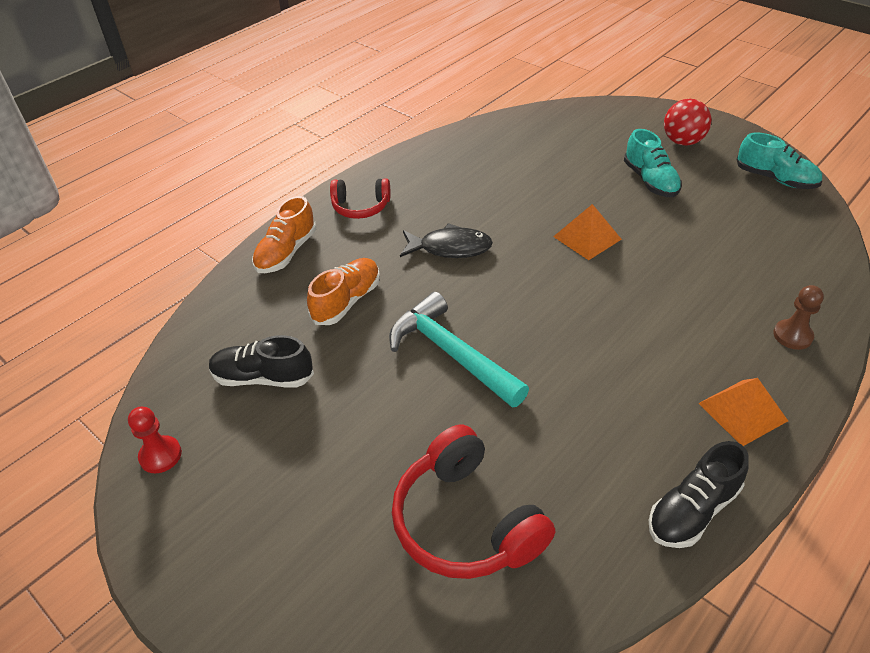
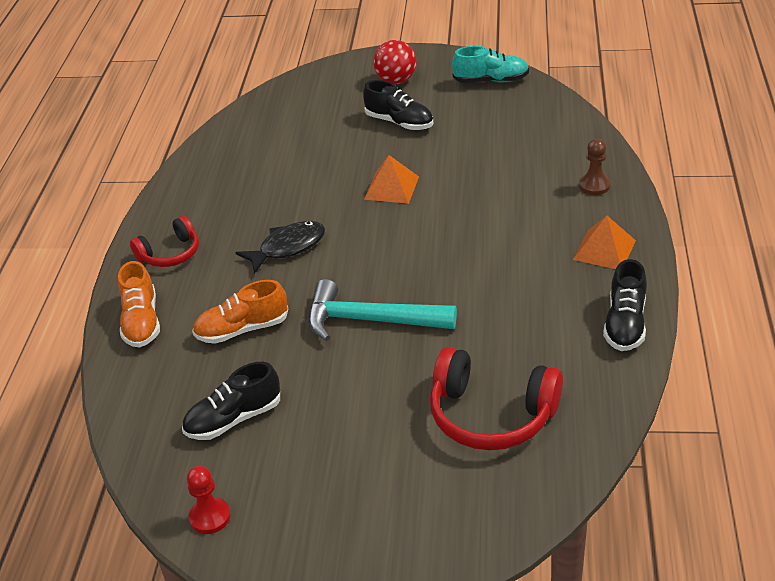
camera: 35 degrees left, 5 degrees down
orange shoe [307,258,380,325] -> orange shoe turned 105 degrees counterclockwise [192,280,288,344]
turquoise shoe [624,129,682,197] -> black shoe [363,80,433,130]

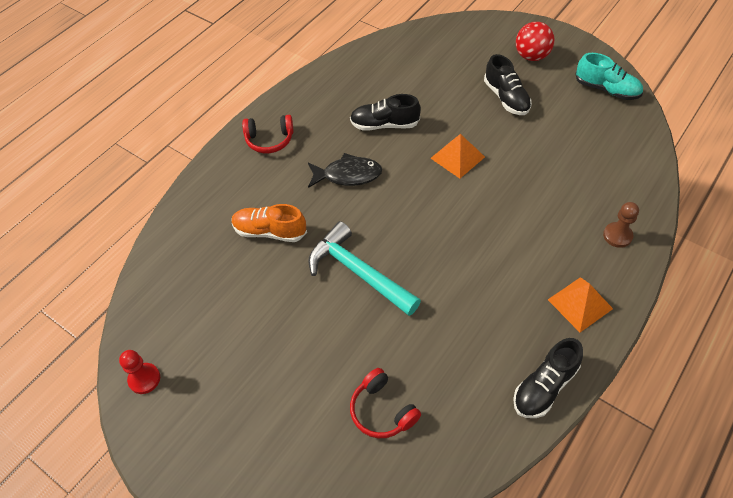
camera: 30 degrees right, 15 degrees up
orange shoe [118,261,160,347] -> none
black shoe [182,362,280,440] -> black shoe moved to [350,94,421,131]
red headphones [430,347,563,450] -> red headphones [350,368,421,438], size x0.61

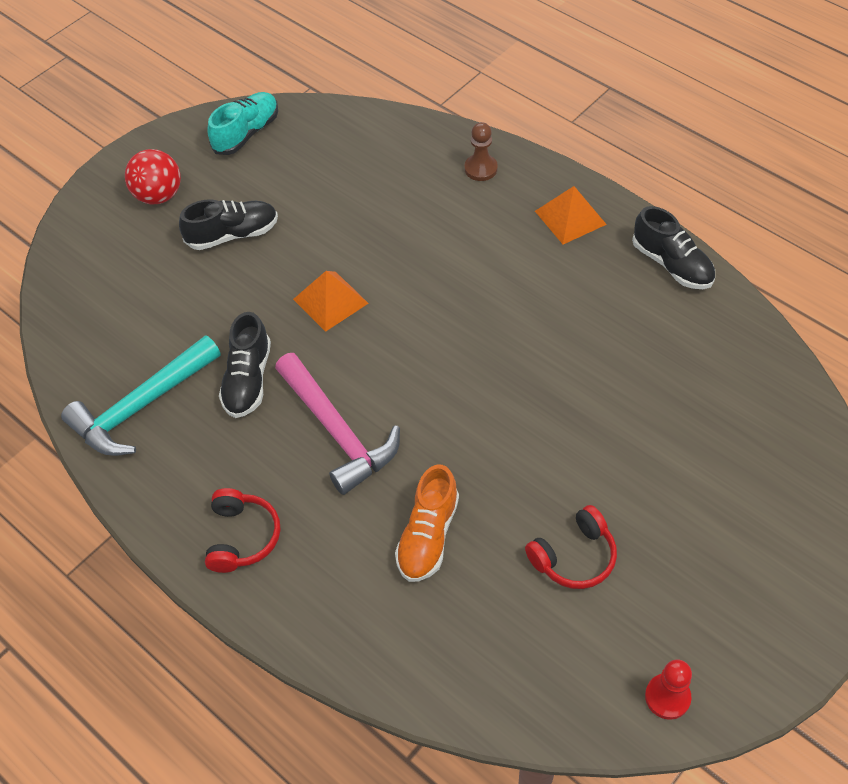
camera: 85 degrees left, 0 degrees up
black fish [308,153,382,188] -> pink hammer [275,353,400,495]
turquoise hammer [308,221,421,316] -> turquoise hammer moved to [61,335,221,456]
red headphones [350,368,421,438] -> red headphones moved to [525,505,617,589]

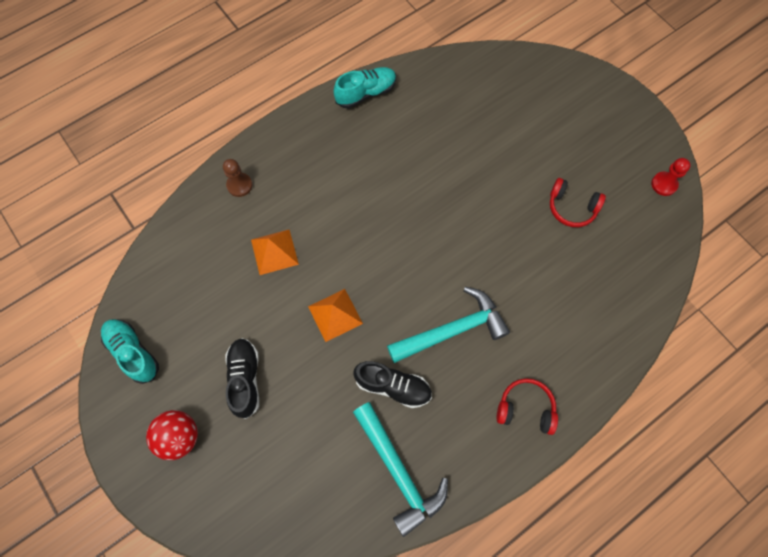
camera: 80 degrees left, 15 degrees up
pink hammer [275,353,400,495] -> turquoise hammer [387,287,510,363]
orange shoe [395,465,459,582] -> none
red headphones [525,505,617,589] -> red headphones turned 135 degrees clockwise [550,178,606,227]
orange pyramid [535,186,607,244] -> orange pyramid moved to [251,230,299,275]
black shoe [632,206,715,289] -> turquoise shoe [333,67,396,108]

